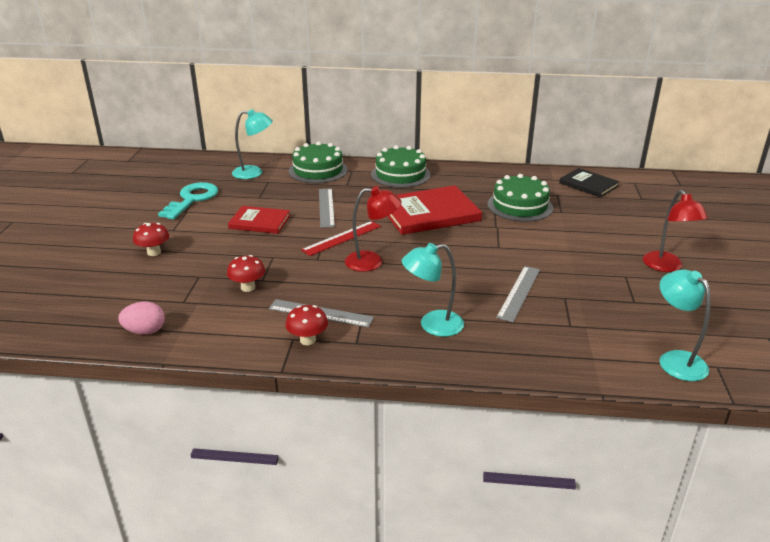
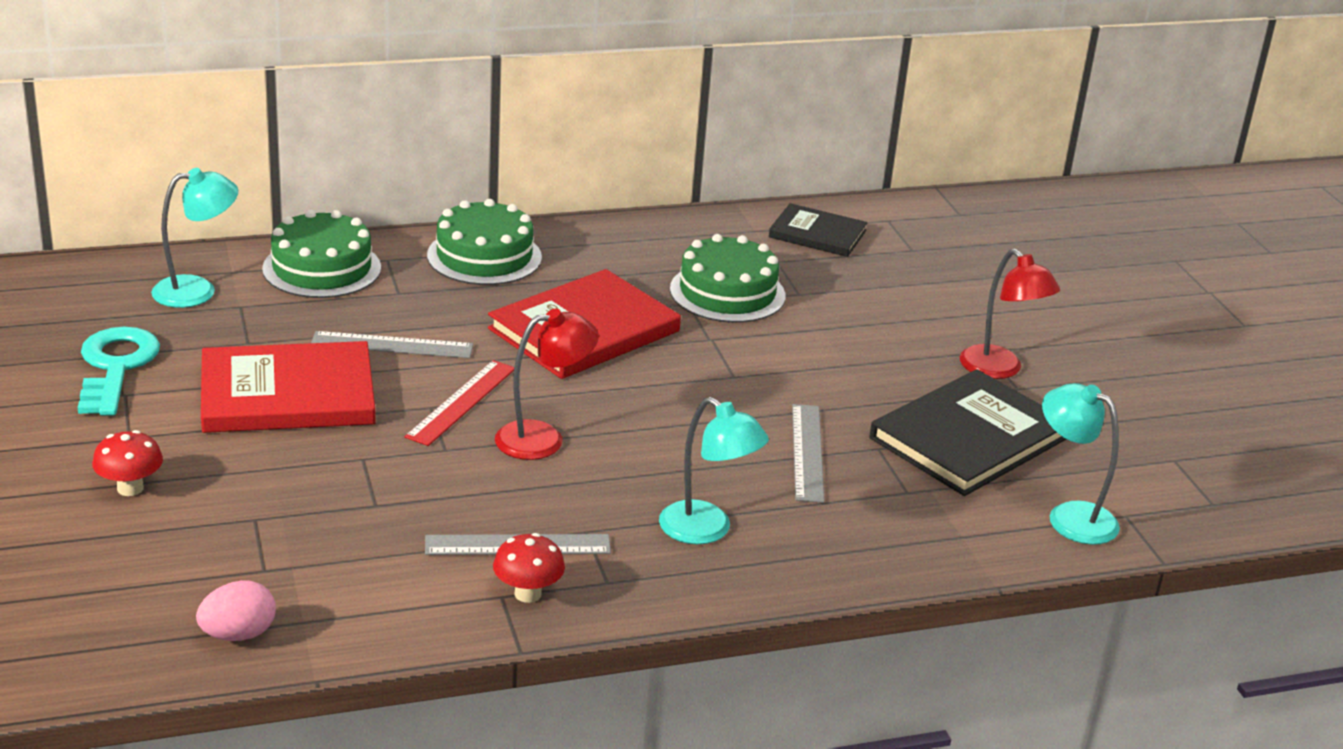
camera: 25 degrees left, 0 degrees up
red mushroom [227,255,265,292] -> none
red book [228,206,290,234] -> red book [201,341,376,433], size x1.67
grey ruler [319,188,335,228] -> grey ruler turned 60 degrees counterclockwise [311,331,473,358]
turquoise lamp [402,243,464,337] -> turquoise lamp turned 105 degrees counterclockwise [659,397,769,544]
none -> black book [870,370,1066,496]

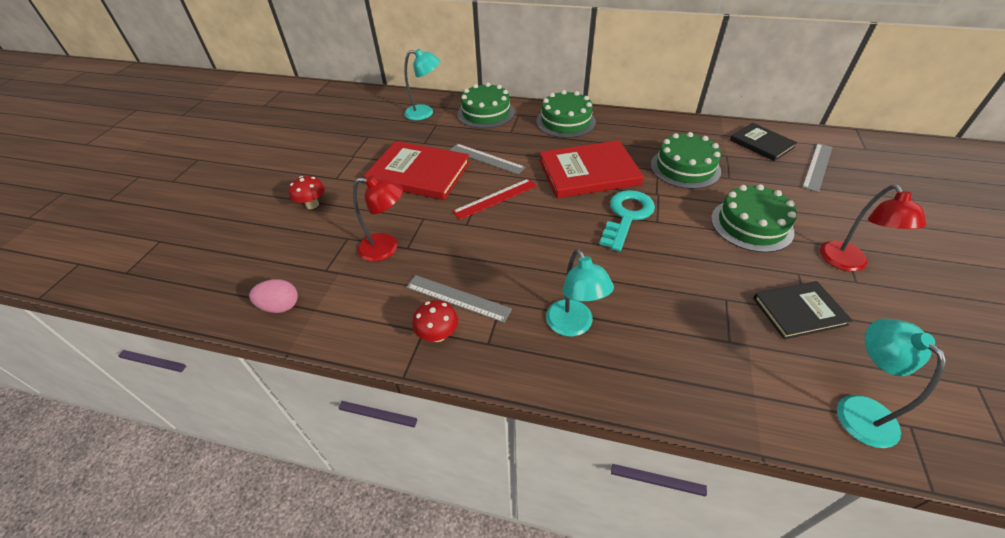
camera: 35 degrees right, 15 degrees up
turquoise key [78,327,160,416] -> turquoise key moved to [599,190,655,251]
red lamp [495,309,599,460] -> red lamp moved to [353,176,403,262]
grey ruler [792,404,824,503] -> grey ruler moved to [802,143,832,192]
black book [870,370,1066,496] -> black book [753,281,853,339], size x0.60
none -> green cake [711,184,797,253]

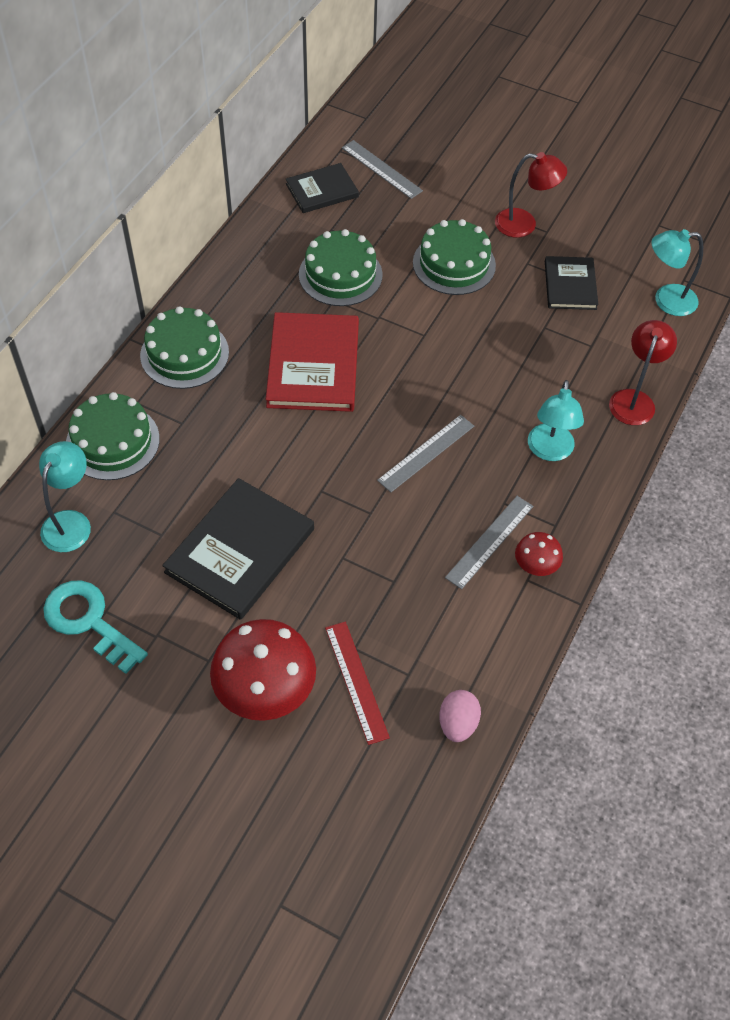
camera: 80 degrees left, 10 degrees up
red mushroom [288,176,325,209] -> red mushroom [210,619,316,721], size x2.02
red lamp [353,176,403,262] -> red lamp moved to [609,320,677,425]
red book [364,141,470,200] -> black book [162,478,314,620]
grey ruler [450,144,525,175] -> grey ruler moved to [377,415,474,492]
red ruler [452,179,537,220] -> red ruler moved to [325,622,390,745]
turquoise lamp [546,249,614,337] -> turquoise lamp turned 105 degrees clockwise [528,380,584,461]
turquoise key [599,190,655,251] -> turquoise key moved to [43,580,148,674]

